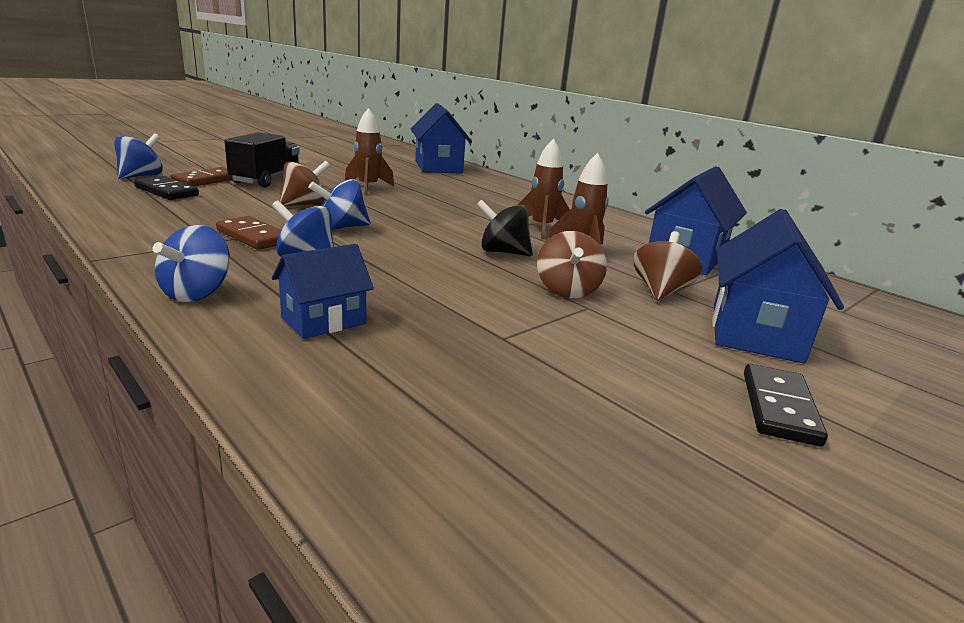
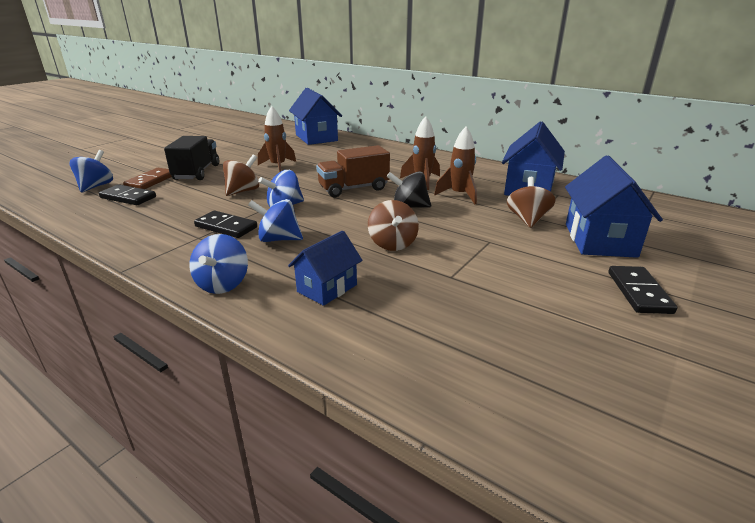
camera: 10 degrees left, 5 degrees up
brown domino [216,216,281,250] -> black domino [194,211,257,238]
brown spinning top [537,231,607,298] -> brown spinning top moved to [368,200,419,251]
none -> brown truck [316,145,390,197]

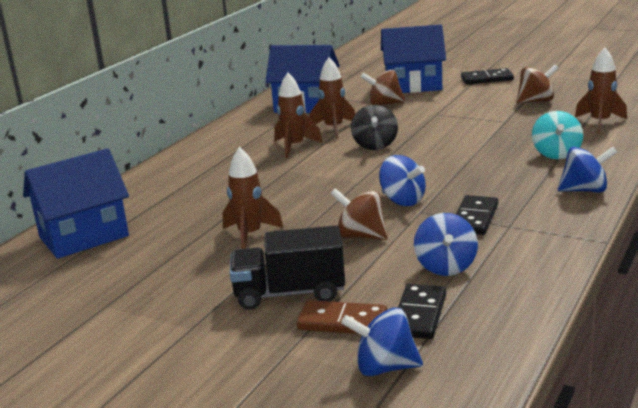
camera: 95 degrees left, 5 degrees down
blue spinning top [248,199,303,242] -> blue spinning top moved to [414,213,478,276]
blue house [288,231,362,306] -> turquoise spinning top [532,111,583,159]
brown truck [316,145,390,197] -> none
brown spinning top [368,200,419,251] -> brown spinning top moved to [516,64,559,104]
none -> brown rocket [575,48,627,133]

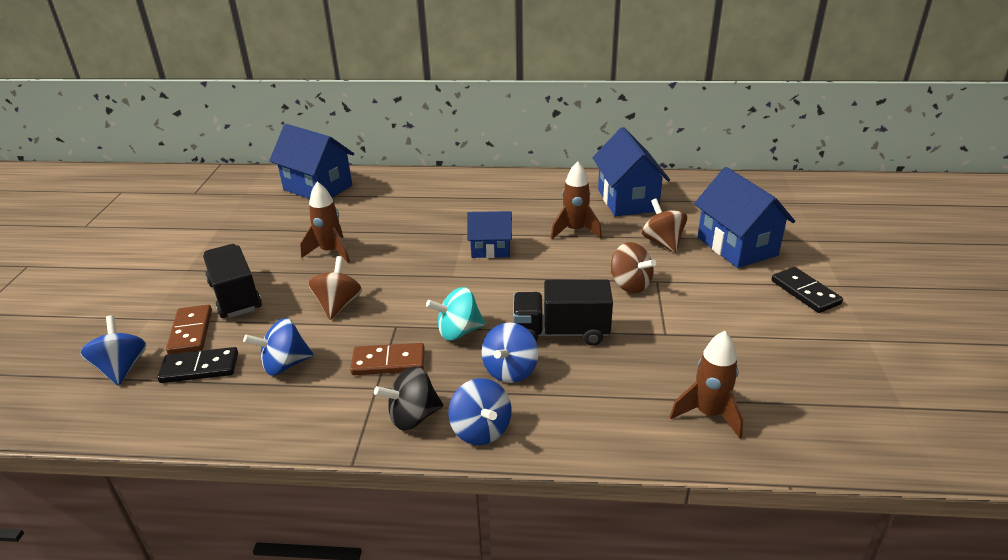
camera: 65 degrees right, 10 degrees up
brown rocket [274,73,323,158] -> none
black spinning top [351,105,398,150] -> black spinning top moved to [374,366,443,431]
blue spinning top [379,155,426,206] -> blue spinning top moved to [482,322,538,383]
black domino [455,195,498,235] -> brown domino [350,343,425,375]
brown spinning top [516,64,559,104] -> brown spinning top moved to [611,242,656,293]
turquoise spinning top [532,111,583,159] -> turquoise spinning top moved to [426,287,485,341]
none -> blue house [467,211,512,258]
none -> black truck [513,280,613,346]

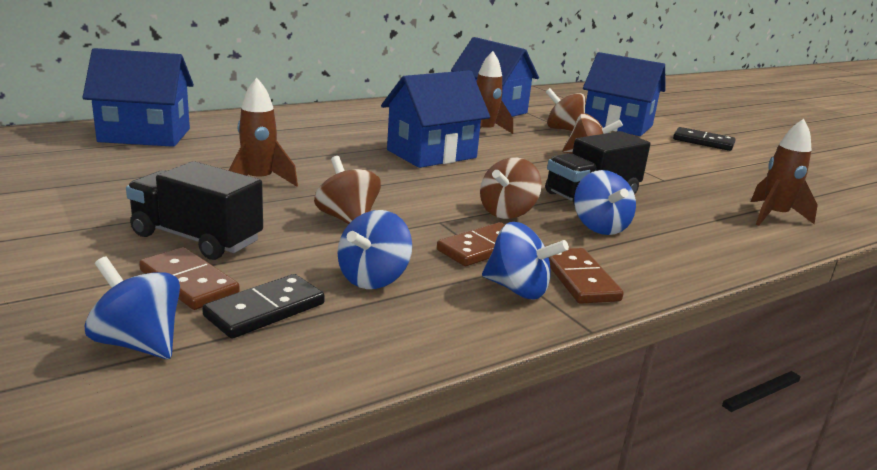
camera: 40 degrees left, 10 degrees down
black spinning top [374,366,443,431] -> brown domino [549,248,624,304]
turquoise spinning top [426,287,485,341] -> brown spinning top [480,157,542,219]
blue spinning top [448,378,512,445] -> blue spinning top moved to [482,222,569,300]
blue house [467,211,512,258] -> blue house [381,70,490,168], size x1.66

